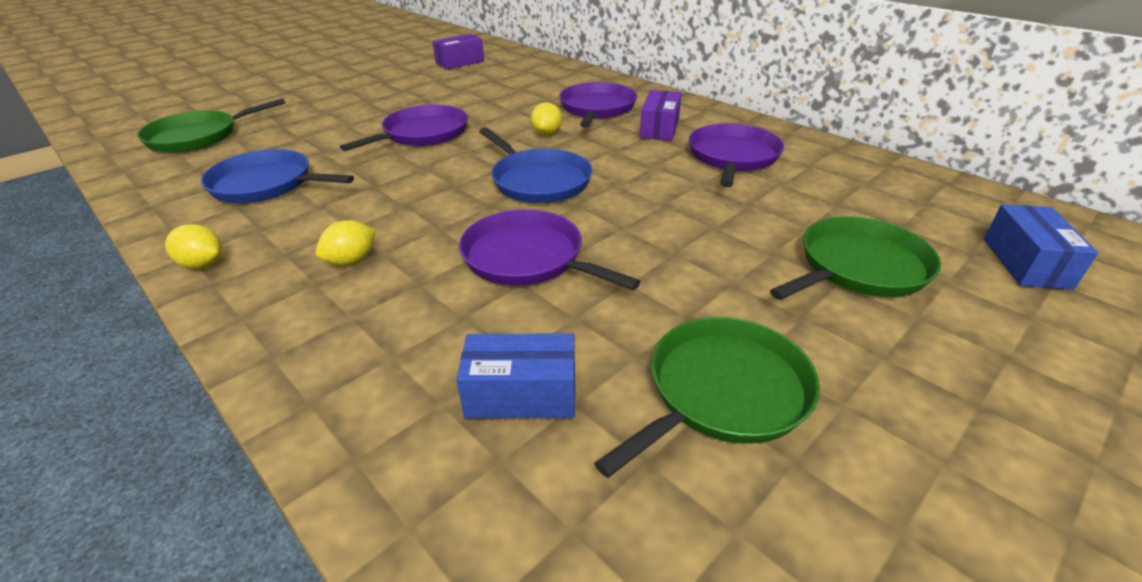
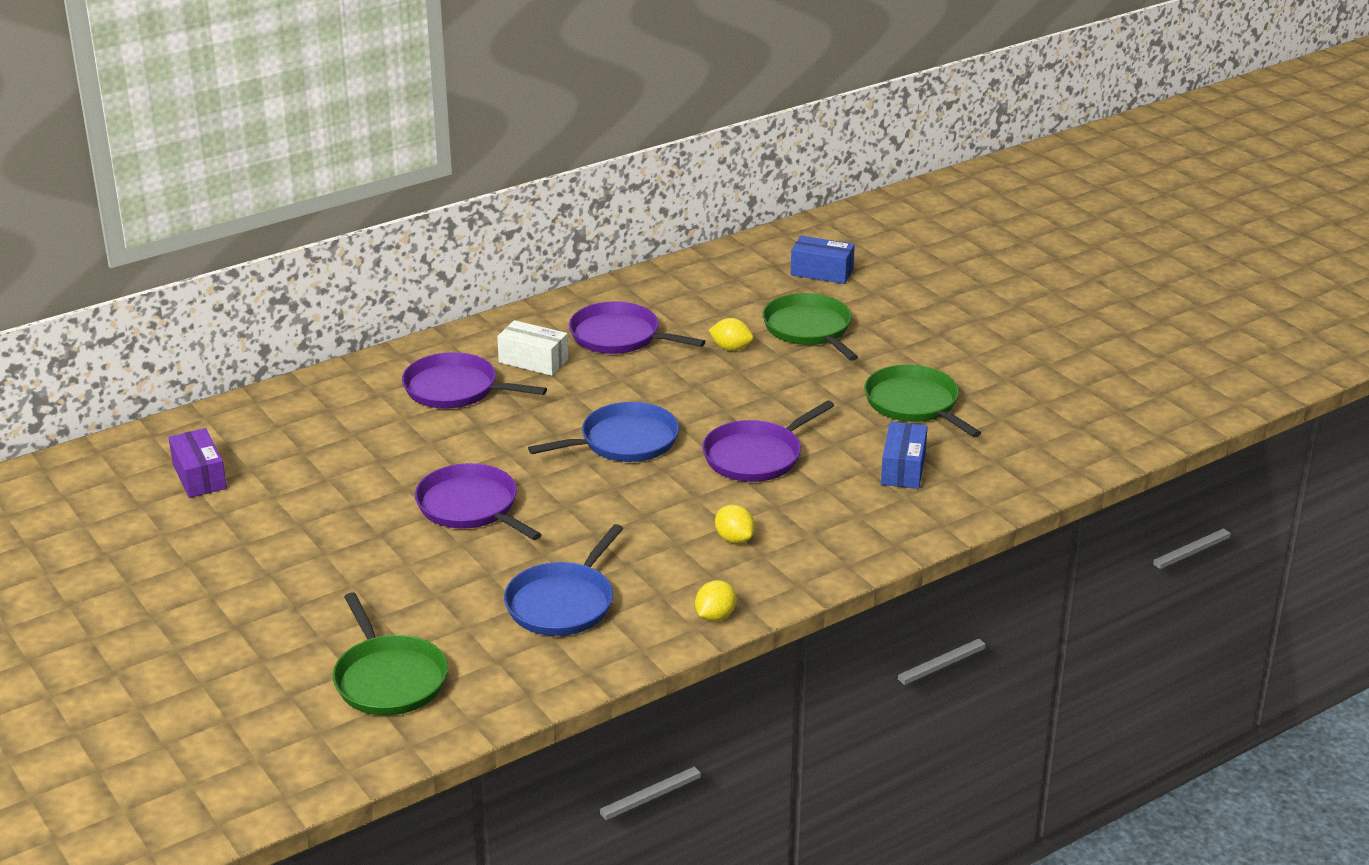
camera: 80 degrees left, 5 degrees down
yellow lemon [531,103,562,135] -> yellow lemon moved to [709,318,753,351]
purple box [640,90,682,141] -> white box [497,320,568,376]

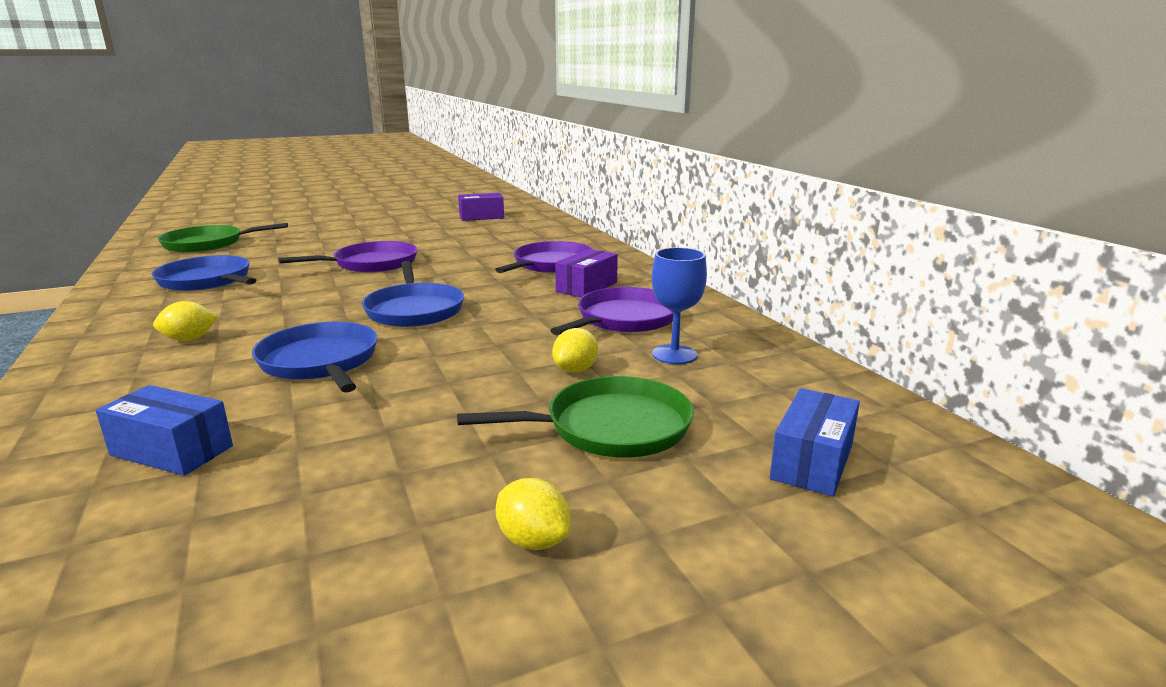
camera: 100 degrees right, 10 degrees down
white box [497,320,568,376] -> purple box [555,249,618,297]
yellow lemon [695,580,736,622] -> yellow lemon moved to [496,478,570,550]
purple pan [702,400,834,482] -> blue pan [252,322,377,393]
green pan [864,365,981,437] -> none
none -> blue goblet [652,247,707,364]

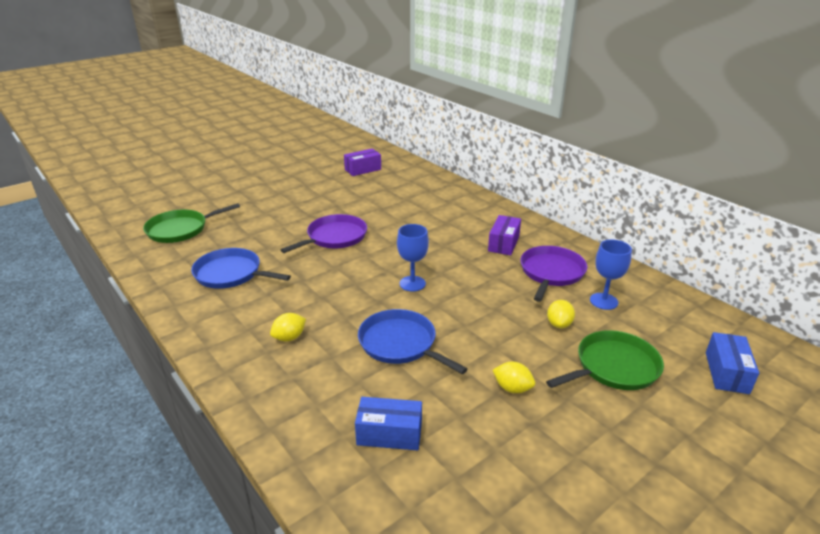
camera: 15 degrees left, 10 degrees up
blue pan [362,261,464,327] -> blue goblet [397,224,429,292]
purple pan [495,241,592,273] -> none
yellow lemon [496,478,570,550] -> yellow lemon moved to [493,362,535,393]

